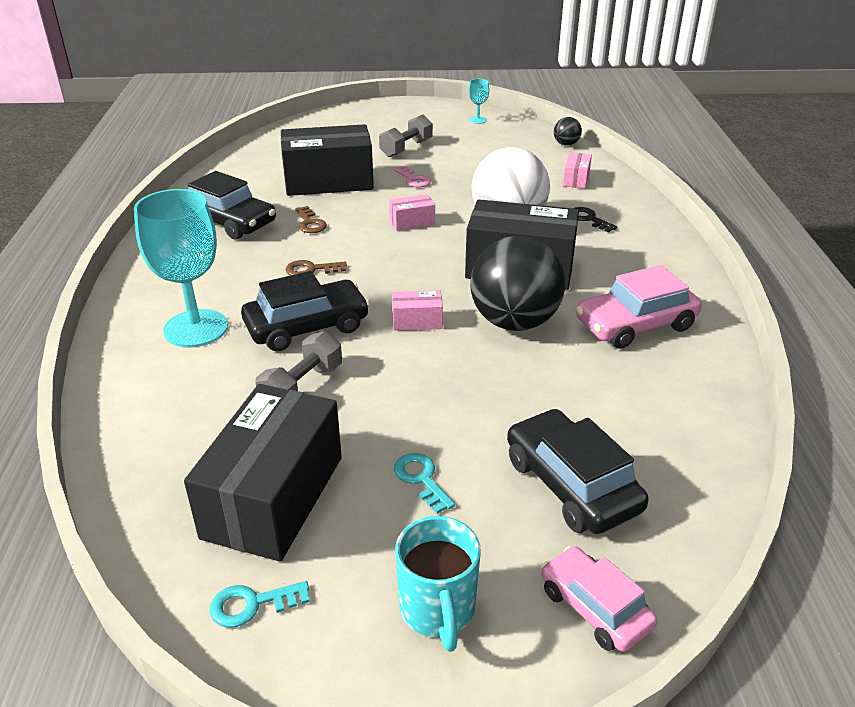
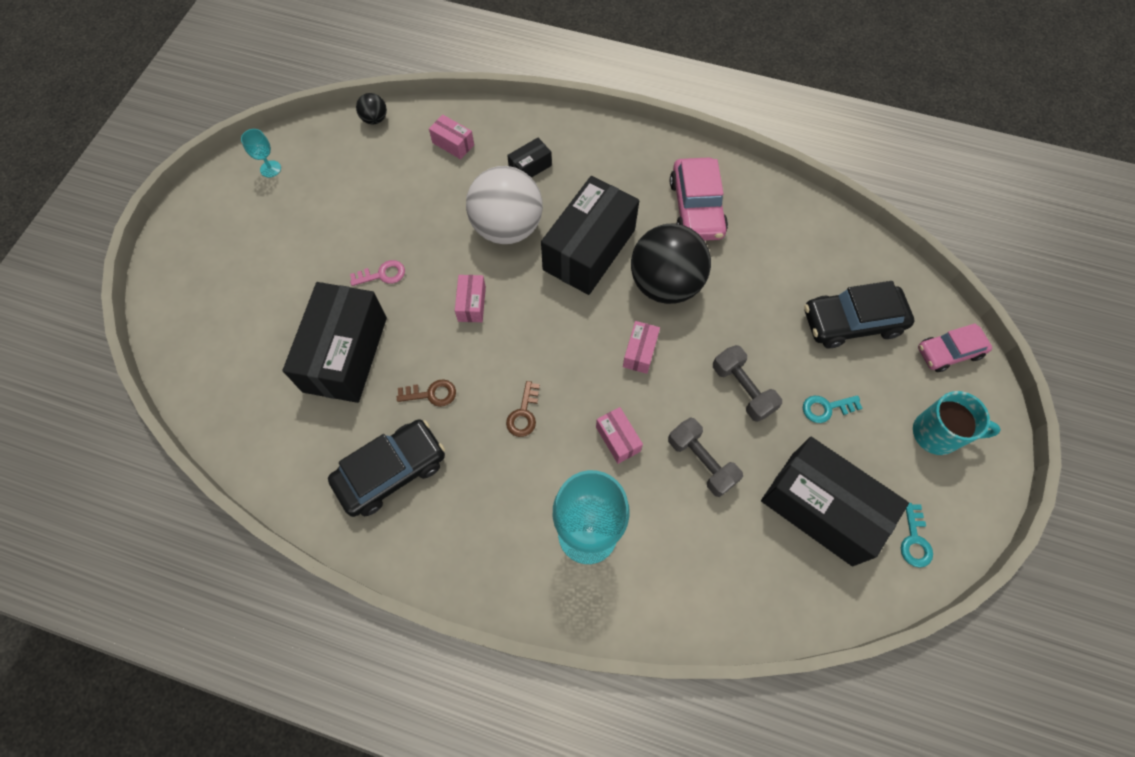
camera: 70 degrees left, 30 degrees up
black car [241,271,370,352] -> pink box [596,407,643,464]
grey dumbbell [379,115,433,157] -> grey dumbbell moved to [713,345,782,422]
black key [573,207,618,232] -> black box [507,138,552,178]

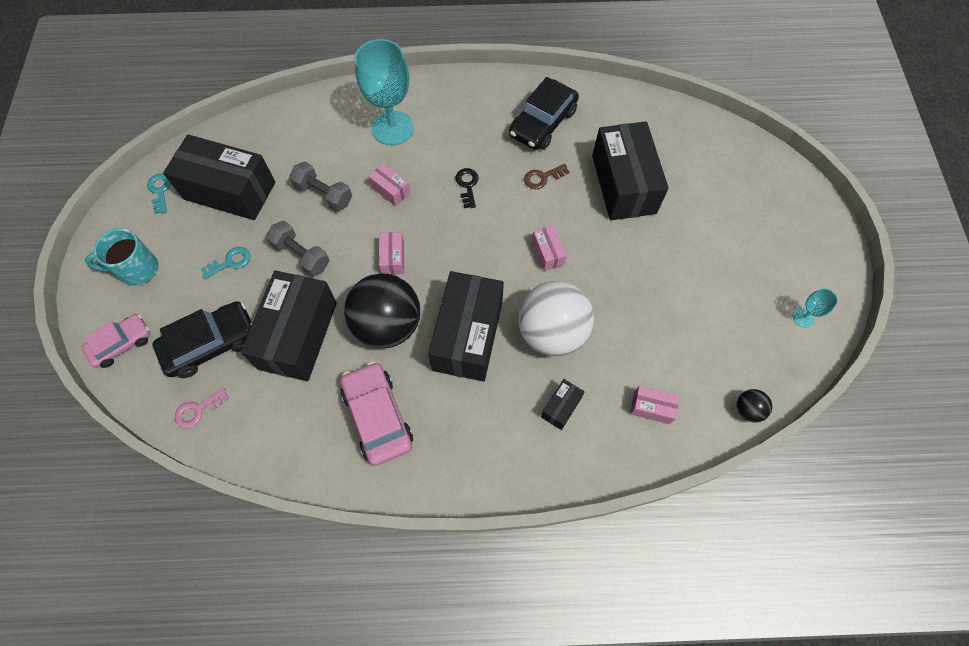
camera: 160 degrees right, 0 degrees up
pink key [350,260,405,286] -> pink key moved to [175,388,229,428]
brown key [506,381,540,437] -> black key [455,168,479,208]
none -> black box [241,270,337,381]

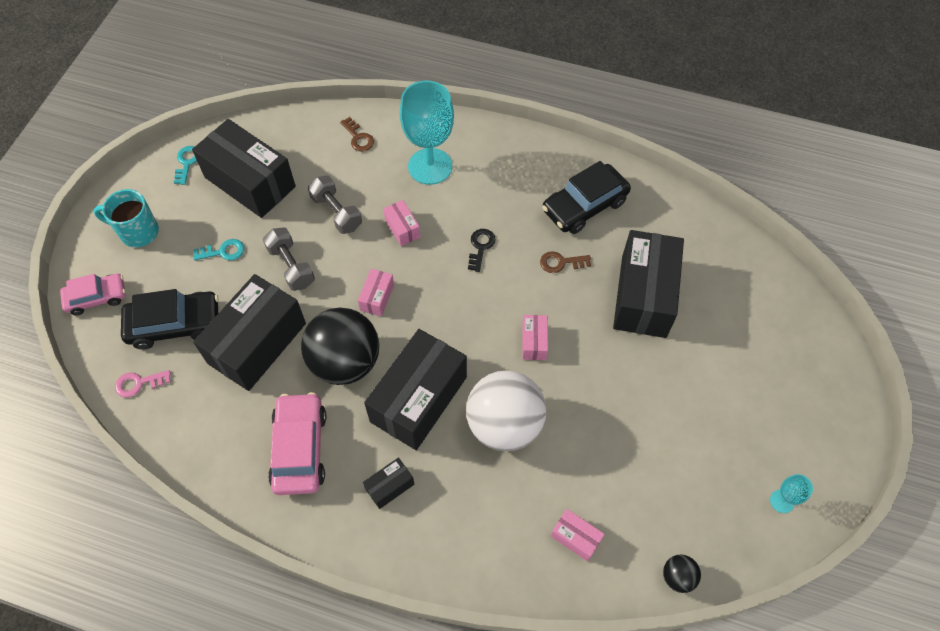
camera: 20 degrees right, 5 degrees down
black box [541,379,585,430] -> black box moved to [363,457,414,509]
none -> brown key [340,117,374,152]

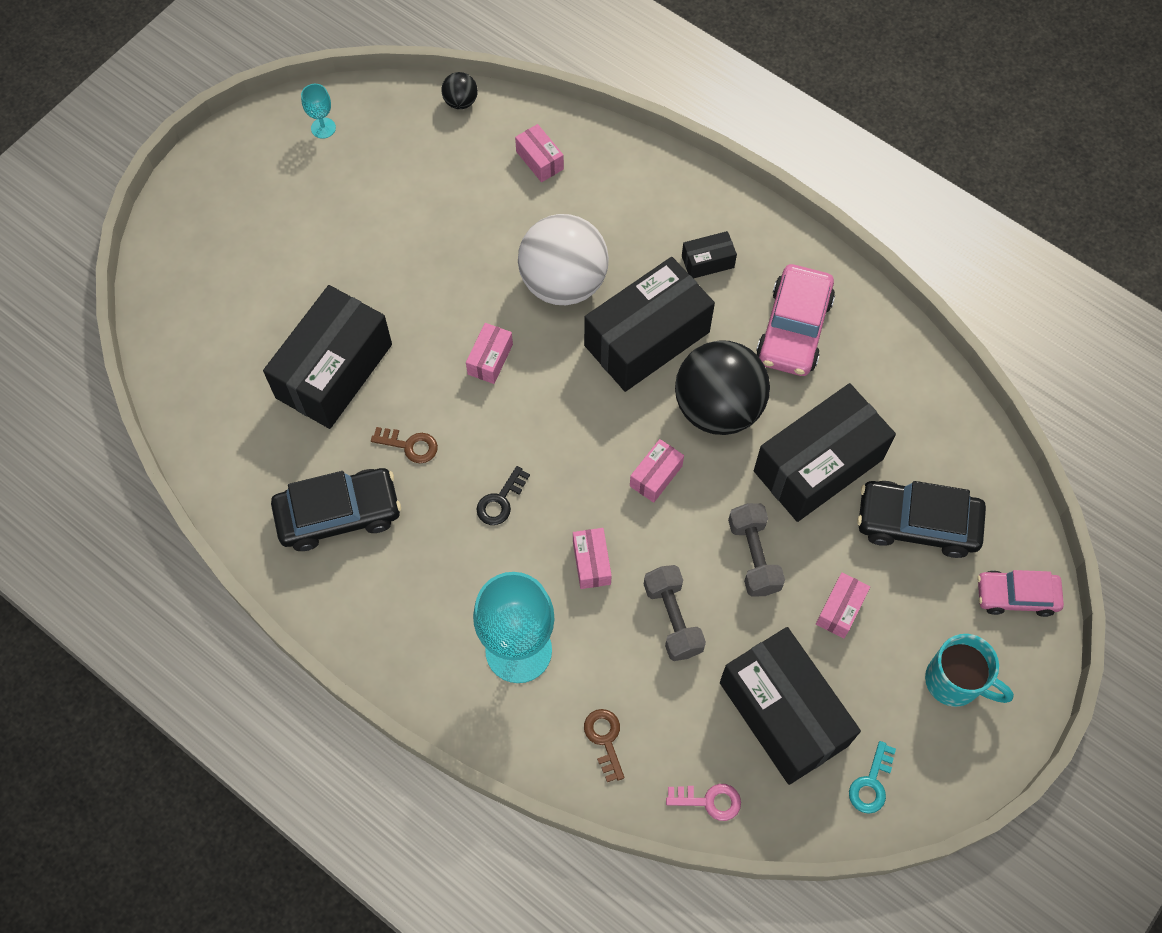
camera: 160 degrees left, 5 degrees up
pink key [115,370,171,397] -> pink key moved to [666,784,741,821]
turquoise key [193,239,244,260] -> pink box [816,573,870,638]

